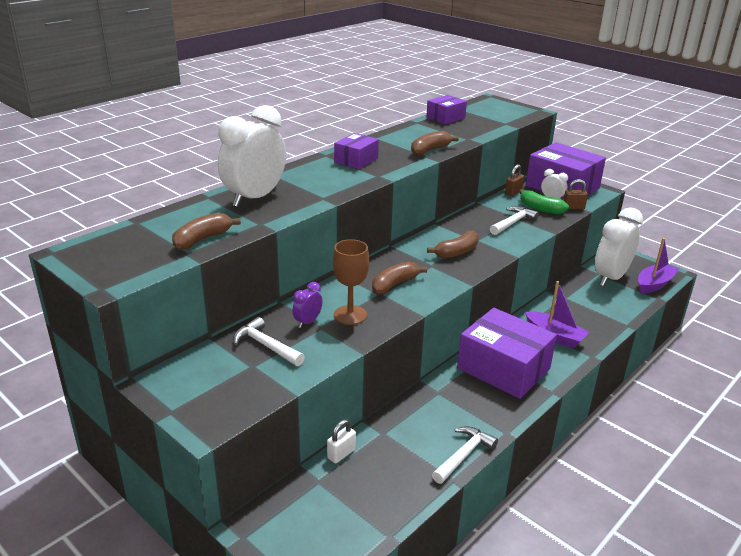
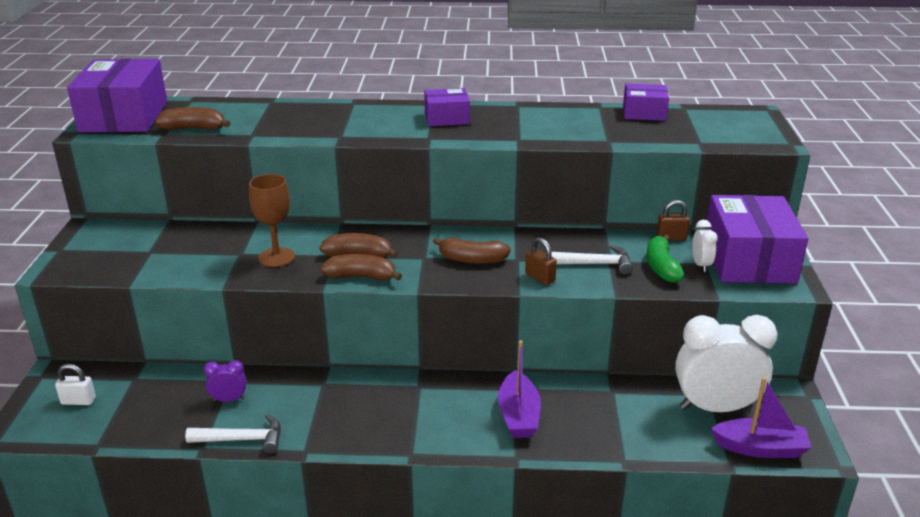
camera: 50 degrees right, 0 degrees up
white clock [218,105,286,207] -> none
white hammer [233,317,305,366] -> none
purple clock [292,282,323,328] -> purple clock moved to [204,360,246,402]
white padlock [327,419,356,463] -> white padlock moved to [55,364,96,405]
brown banana [411,131,459,155] -> brown banana moved to [321,254,402,281]
purple box [457,308,557,399] -> purple box moved to [67,59,167,133]
brown padlock [563,179,588,209] -> brown padlock moved to [525,238,557,285]

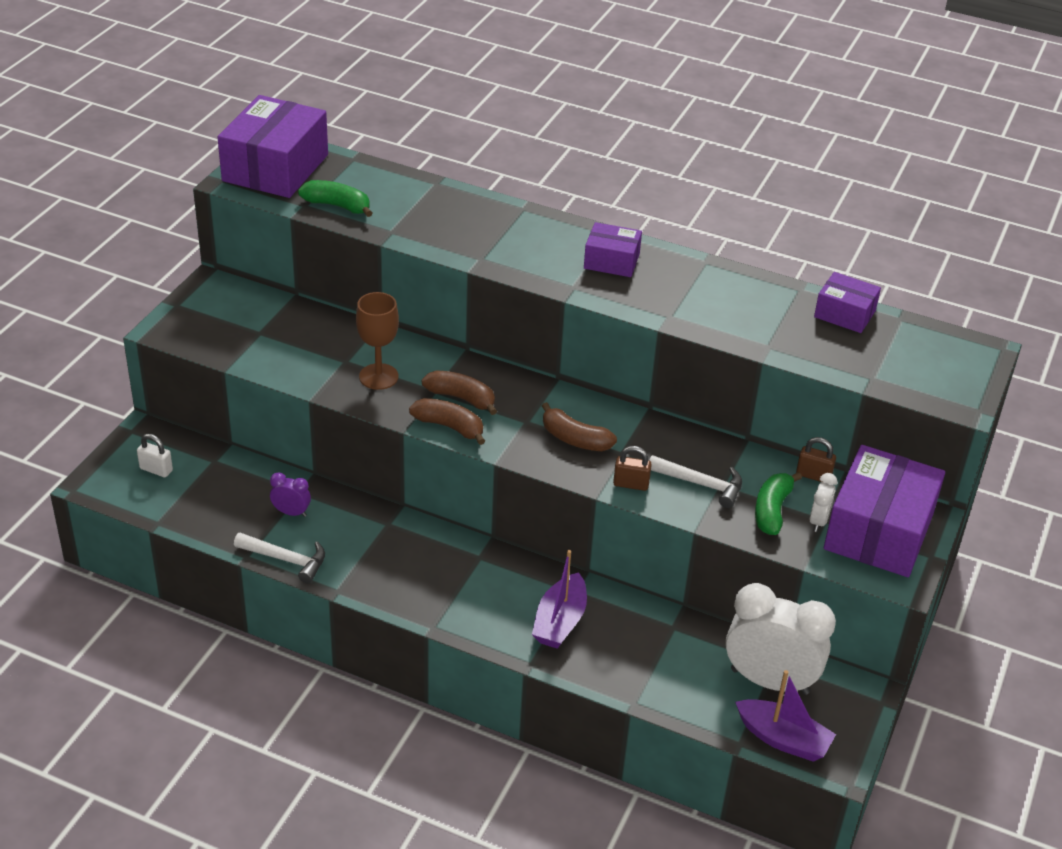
camera: 20 degrees right, 10 degrees up
brown banana [155,107,230,130] -> green banana [298,180,372,217]
brown padlock [525,238,557,285] -> brown padlock turned 60 degrees counterclockwise [613,446,652,491]

